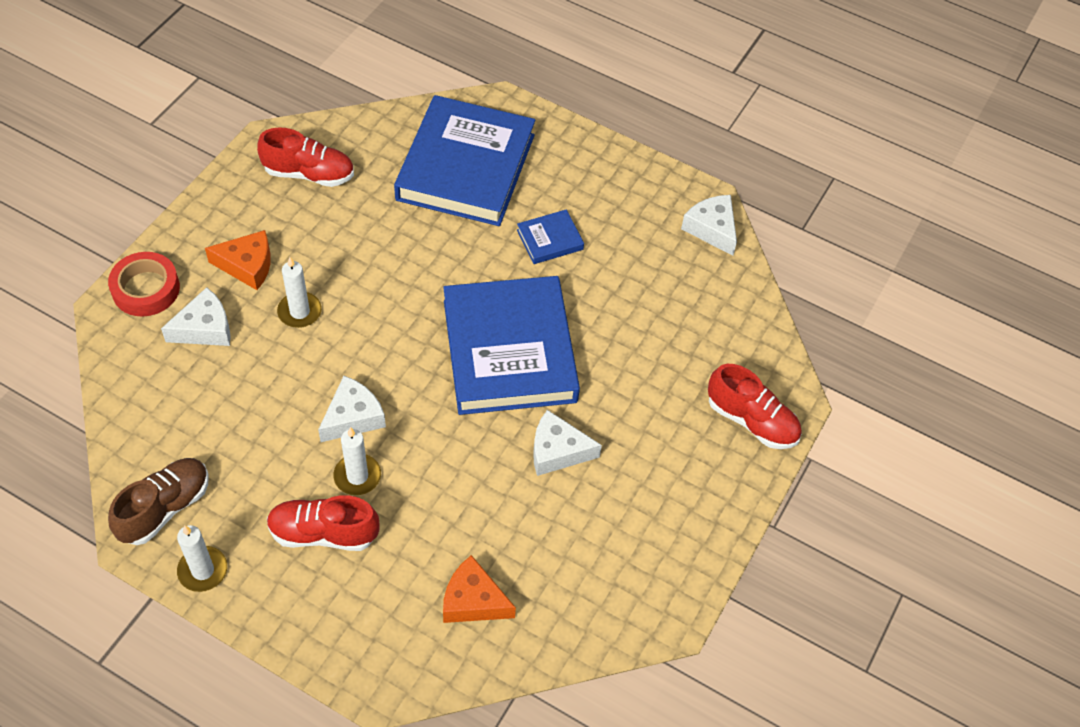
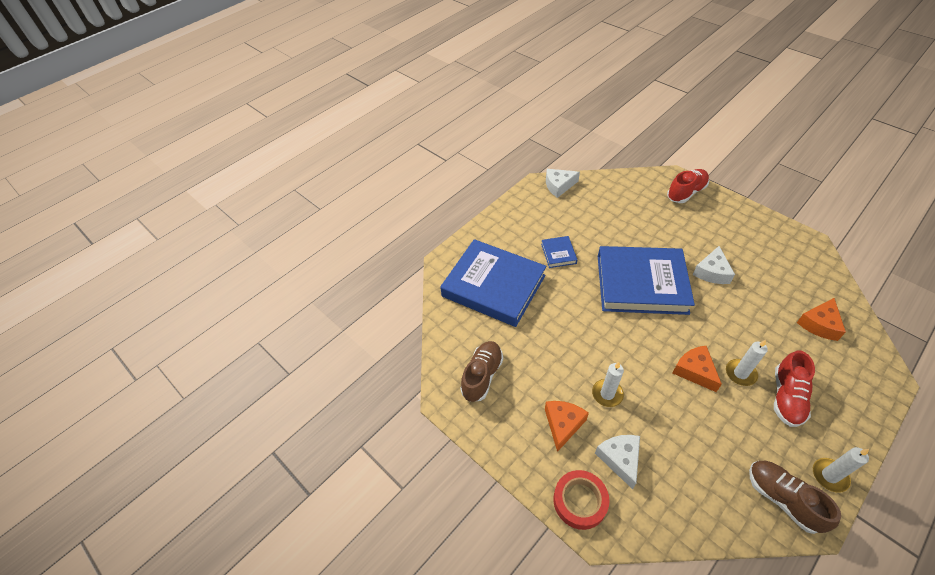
camera: 70 degrees left, 5 degrees down
red shoe [257,128,354,187] -> brown shoe [460,341,503,402]
white cheese [318,376,386,442] -> orange cheese [673,346,722,392]

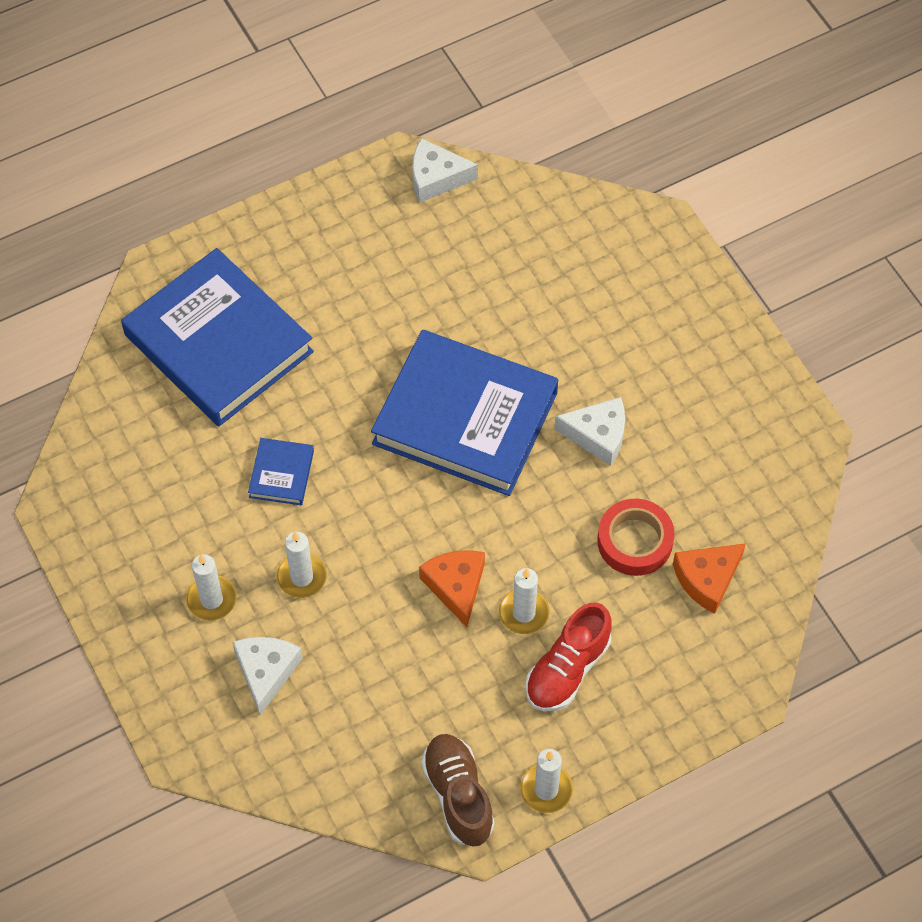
camera: 15 degrees right, 10 degrees up
brown shoe [460,341,503,402] -> none
blue book [541,236,577,268] -> blue book moved to [248,438,314,505]
orange cheese [545,401,589,452] -> white candle [186,554,237,621]
red tape [553,470,609,530] -> red tape moved to [597,499,675,576]
red shoe [667,169,709,203] -> none
white cheese [693,246,735,284] -> white cheese turned 120 degrees counterclockwise [554,397,625,466]

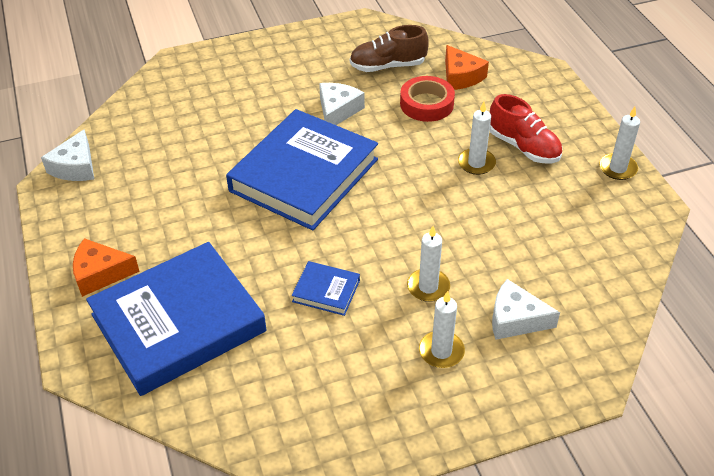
camera: 80 degrees left, 15 degrees down
orange cheese [419,550,485,627] -> orange cheese moved to [73,238,140,297]
brown shoe [421,734,495,846] -> brown shoe moved to [350,25,429,72]

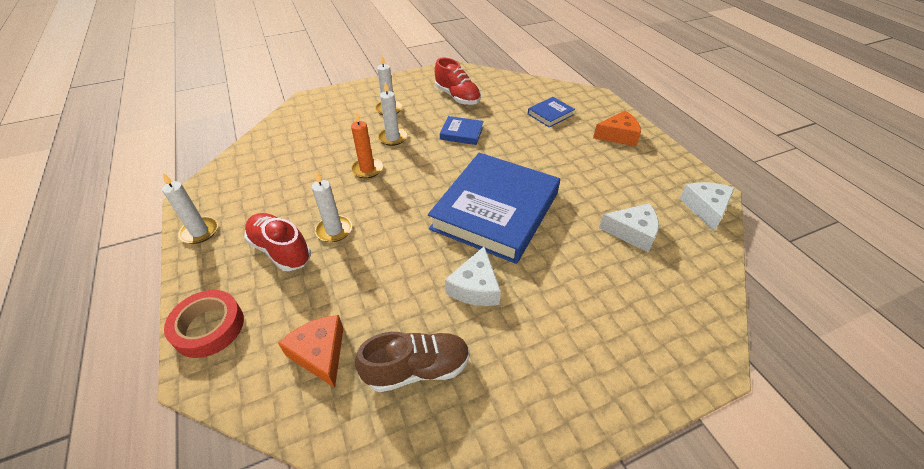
camera: 175 degrees right, 0 degrees up
blue book [86,242,267,396] -> blue book [528,97,575,128], size x0.42
red tape [400,76,455,122] -> red tape moved to [164,290,244,358]
white cheese [492,279,560,340] -> white cheese moved to [599,203,659,252]
none -> orange candle [351,112,383,178]
none -> red shoe [435,58,481,105]

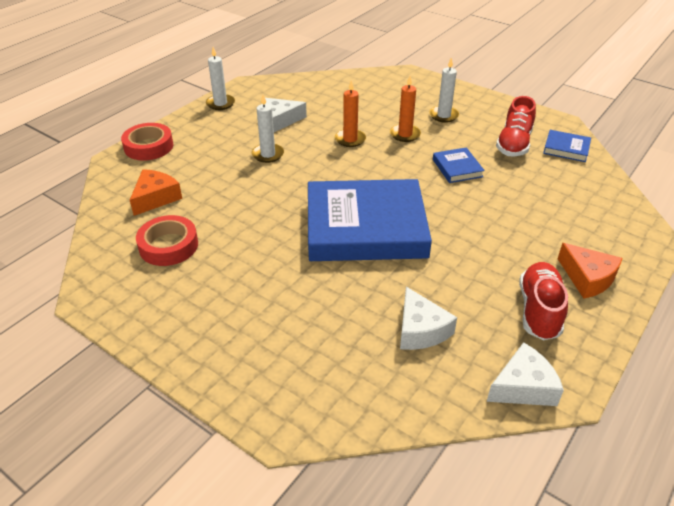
camera: 60 degrees right, 5 degrees down
red shoe [244,213,311,271] -> red shoe moved to [519,262,568,340]
brown shoe [355,332,470,392] -> red tape [136,215,198,266]
white candle [378,82,407,146] -> orange candle [390,76,421,142]
white cheese [445,246,501,306] -> white cheese moved to [265,98,307,132]
blue book [528,97,575,128] -> blue book moved to [543,130,591,162]

